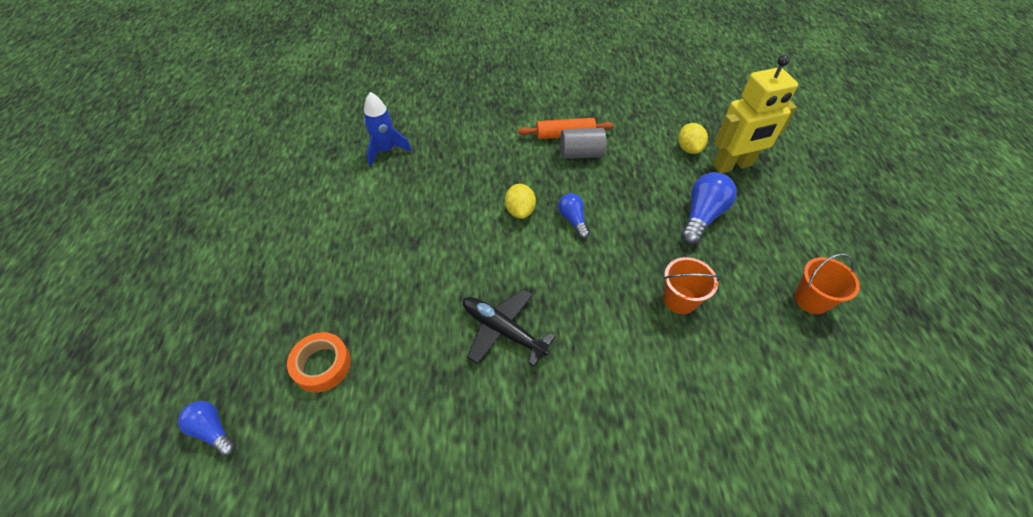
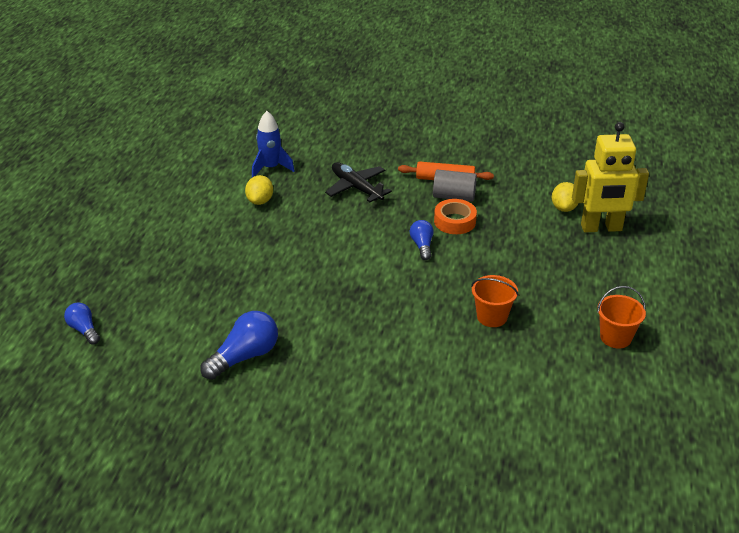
camera: 15 degrees right, 15 degrees down
orange tape [287,332,351,392] -> orange tape moved to [434,199,477,234]
black plane [463,289,556,367] -> black plane moved to [325,162,392,202]
yellow lemon [505,184,536,219] -> yellow lemon moved to [245,175,273,205]
blue light bulb [681,172,737,245] -> blue light bulb moved to [200,311,278,380]

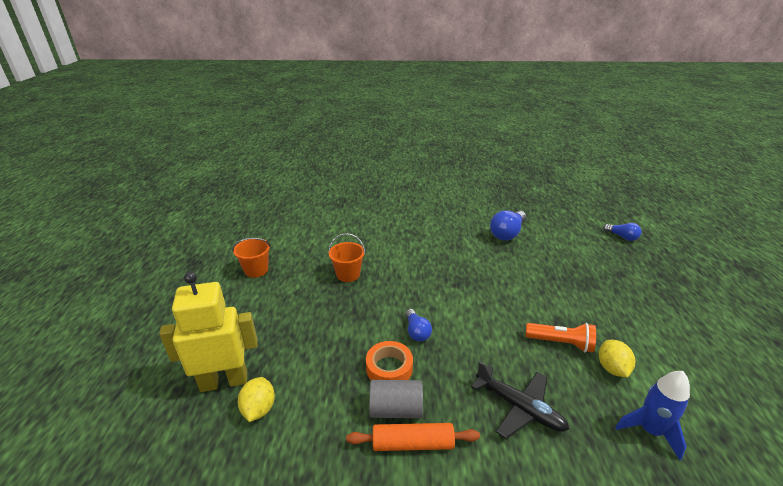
camera: 170 degrees right, 5 degrees down
none -> orange flashlight [526,323,596,352]

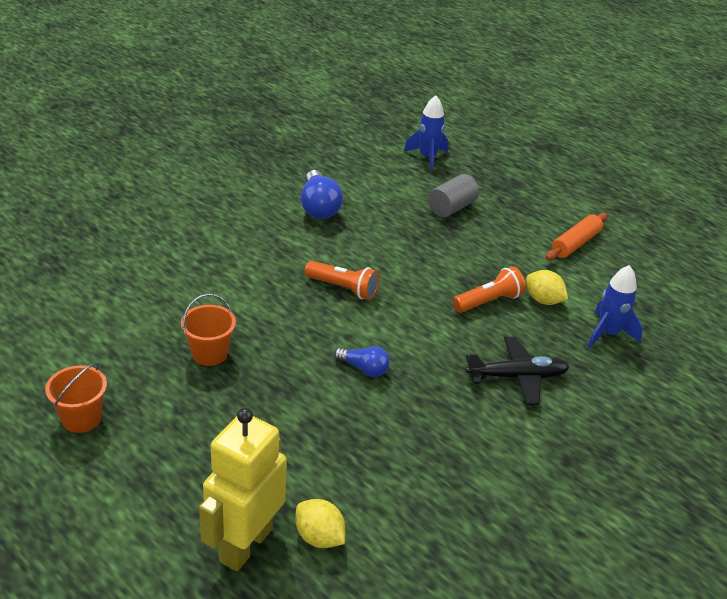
camera: 50 degrees left, 5 degrees up
orange rolling pin [346,423,480,451] -> orange rolling pin moved to [545,213,608,261]
orange tape [366,341,413,380] -> none
grey cylinder [369,380,423,418] -> grey cylinder moved to [428,174,479,217]
blue light bulb [603,223,642,241] -> blue rocket [404,95,449,172]
none -> orange flashlight [305,261,379,300]

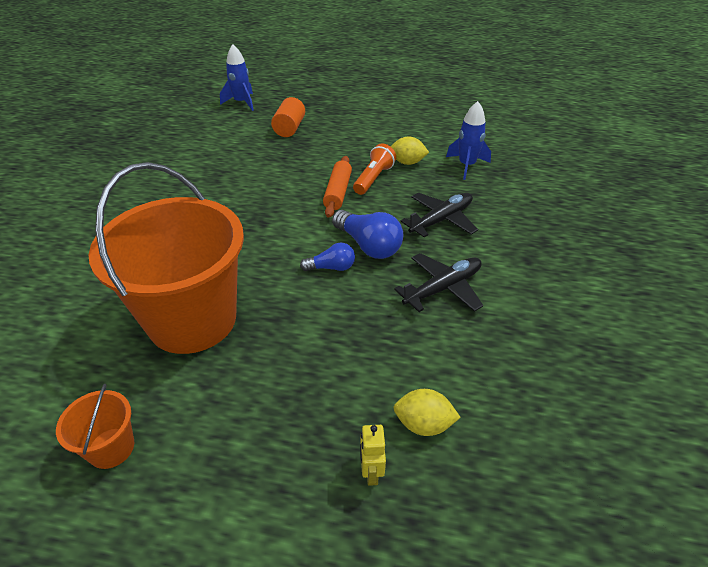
camera: 30 degrees left, 5 degrees up
orange bucket [181,294,236,366] -> orange bucket [89,162,244,354], size x2.41
yellow robot [199,408,287,571] -> yellow robot [360,425,386,486], size x0.42
blue light bulb [301,170,343,219] -> blue light bulb moved to [332,210,403,259]
orange flashlight [305,261,379,300] -> none
grey cylinder [428,174,479,217] -> orange cylinder [271,97,305,137]
orange rolling pin [545,213,608,261] -> orange rolling pin moved to [323,156,352,218]
none -> black plane [394,253,484,312]

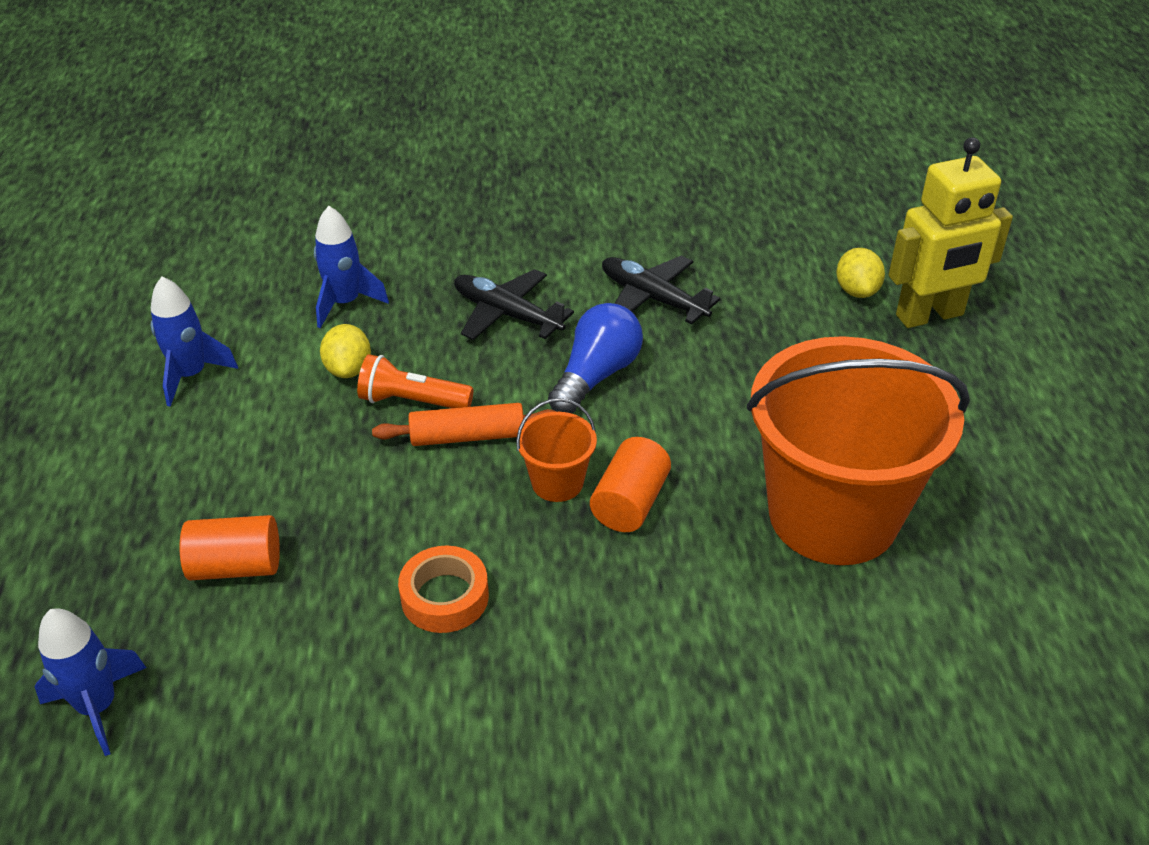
camera: 105 degrees left, 0 degrees up
orange bucket [56,384,134,469] -> orange bucket moved to [516,398,597,502]
blue light bulb [300,242,355,271] -> none
yellow robot [360,425,386,486] -> yellow robot [889,137,1013,328], size x2.39
none -> blue rocket [151,277,238,407]
none -> orange tape [398,546,489,633]
none -> orange cylinder [590,437,671,532]

